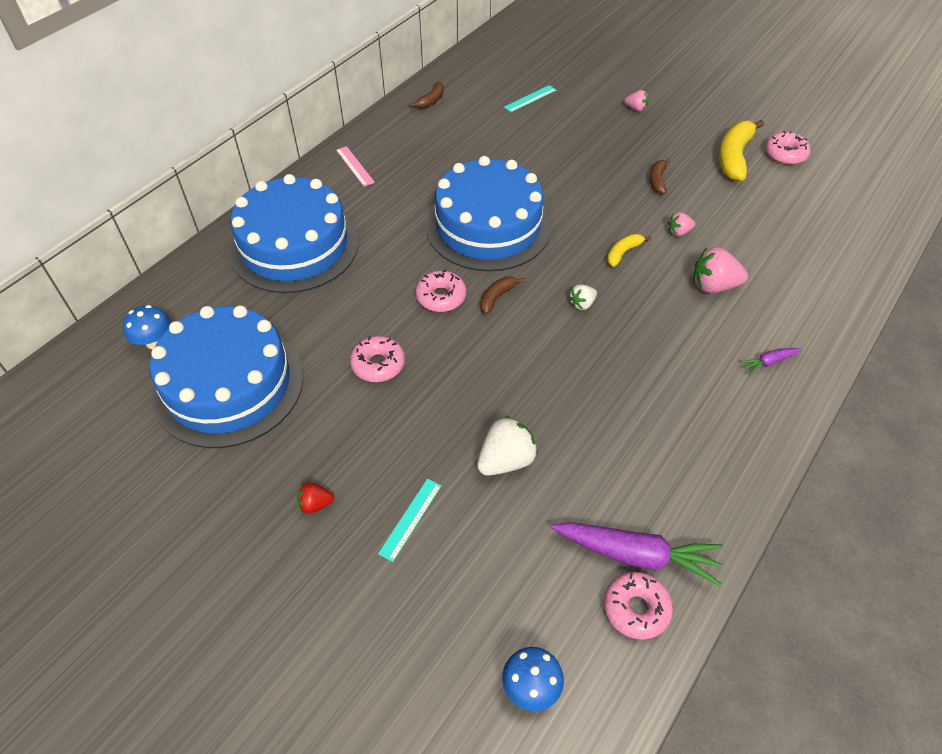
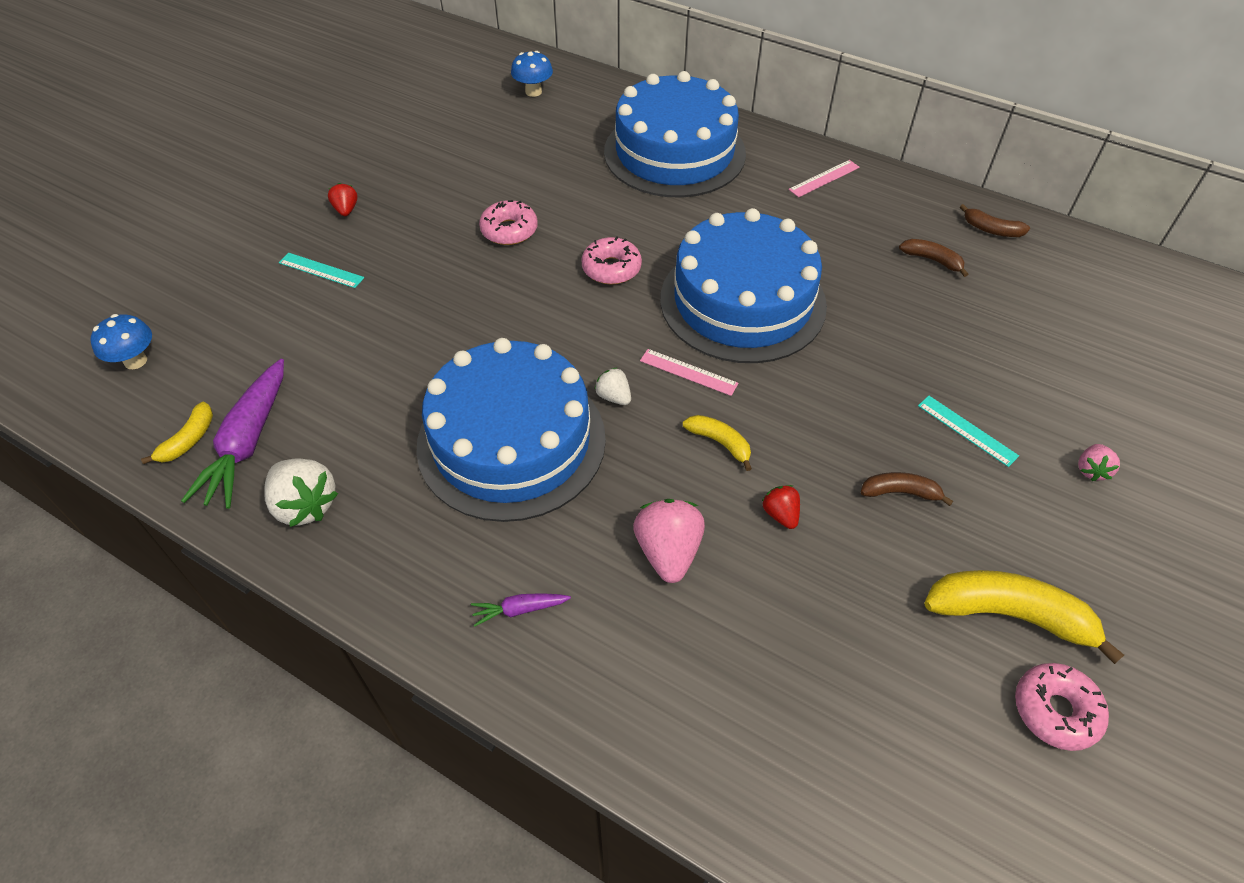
camera: 85 degrees right, 0 degrees up
blue cake [150,305,303,448] -> blue cake moved to [416,338,606,522]
white strawberry [477,416,538,476] -> white strawberry moved to [265,459,338,527]
brown banana [480,277,525,314] -> brown banana moved to [899,239,968,277]
turquoise ruler [504,85,557,112] -> turquoise ruler moved to [918,396,1019,467]
pink donut [604,572,673,640] -> yellow banana [141,402,213,464]
pink strawberry [668,212,695,236] -> red strawberry [762,485,800,529]
purple carrot [740,348,801,374] -> purple carrot turned 75 degrees counterclockwise [471,593,571,627]
none -> pink ruler [640,349,739,396]

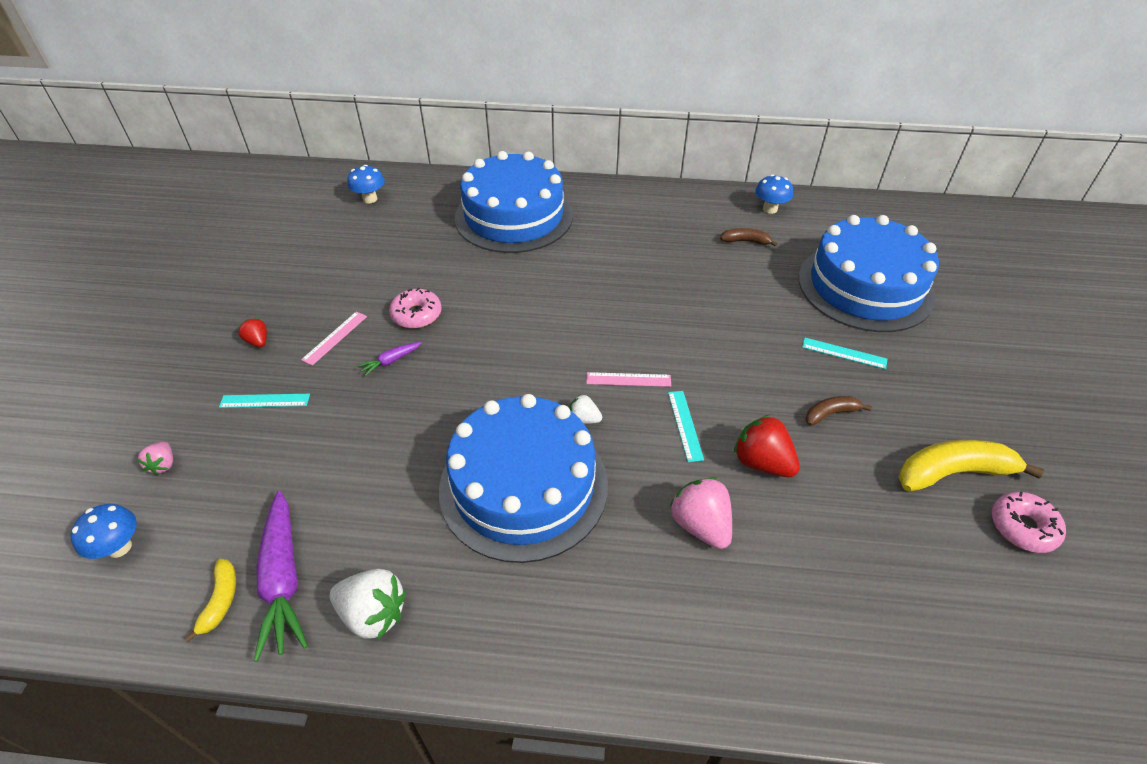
camera: 25 degrees left, 5 degrees down
purple carrot [471,593,571,627] -> purple carrot moved to [357,342,422,376]
pink donut [581,236,642,285] -> none
blue cake [661,208,827,363] -> blue cake moved to [799,215,939,332]
yellow banana [683,415,752,471] -> turquoise ruler [668,391,704,462]
red strawberry [762,485,800,529] -> red strawberry [734,415,800,477], size x1.80
pink ruler [788,160,860,197] -> pink ruler moved to [301,311,367,366]
brown banana [960,204,1030,237] -> blue mushroom [755,174,793,214]
pink strawberry [1078,444,1120,481] -> pink strawberry moved to [137,442,173,475]

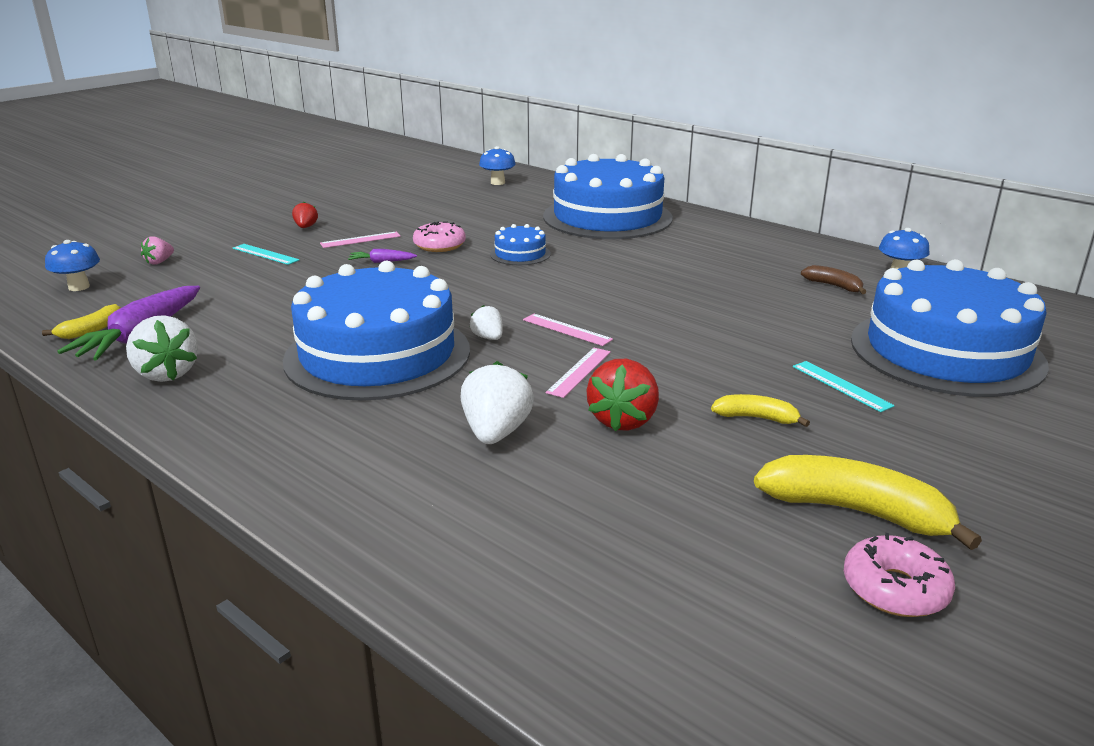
camera: 35 degrees right, 20 degrees down
turquoise ruler [668,391,704,462] -> pink ruler [546,348,611,398]
pink strawberry [670,477,732,549] -> white strawberry [461,361,534,444]
red strawberry [734,415,800,477] -> red strawberry turned 150 degrees counterclockwise [586,359,659,432]
brown banana [805,396,872,426] -> yellow banana [711,394,810,427]
none -> blue cake [490,224,551,265]

